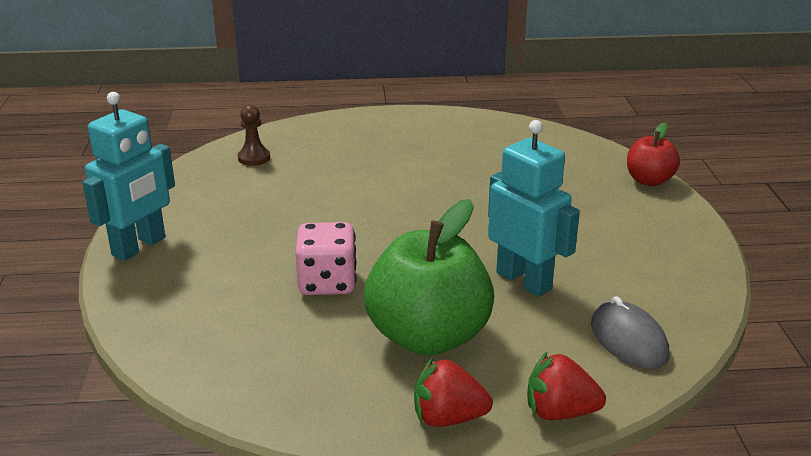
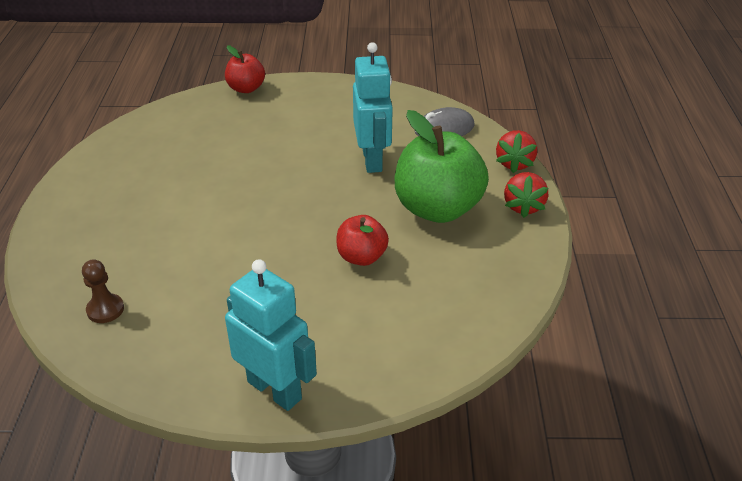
camera: 85 degrees left, 10 degrees up
pink dice [295,222,357,295] -> red apple [337,215,389,266]
turquoise robot [488,120,580,297] -> turquoise robot turned 120 degrees clockwise [353,42,393,173]

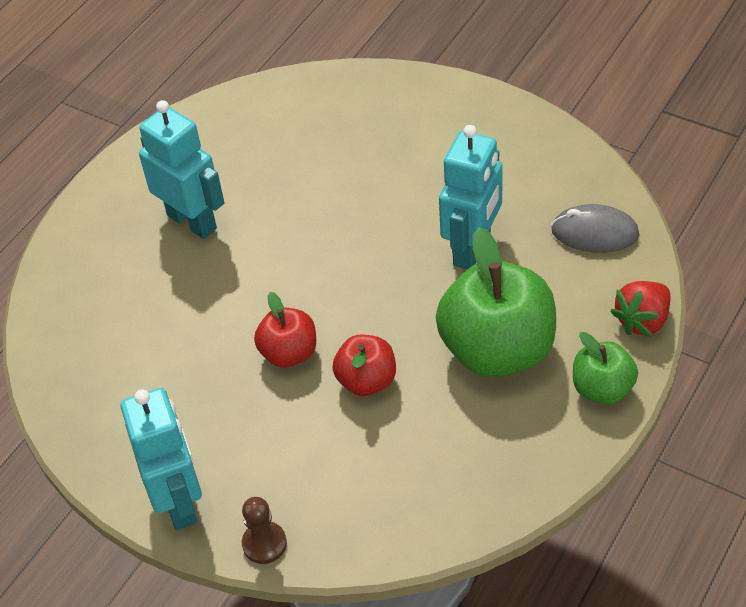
camera: 35 degrees right, 10 degrees up
brown pawn [82,260,124,323] -> brown pawn moved to [242,497,287,564]
red apple [225,45,265,93] -> red apple moved to [254,292,316,368]
red strawberry [504,172,548,218] -> green apple [573,332,638,404]
none -> turquoise robot [139,100,224,239]

